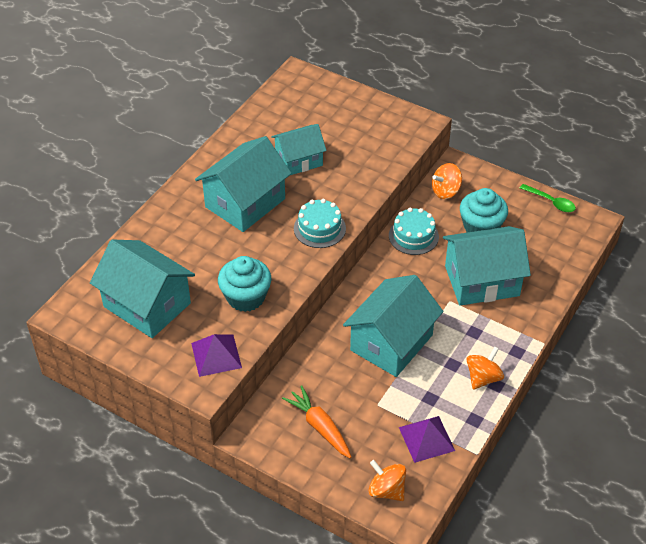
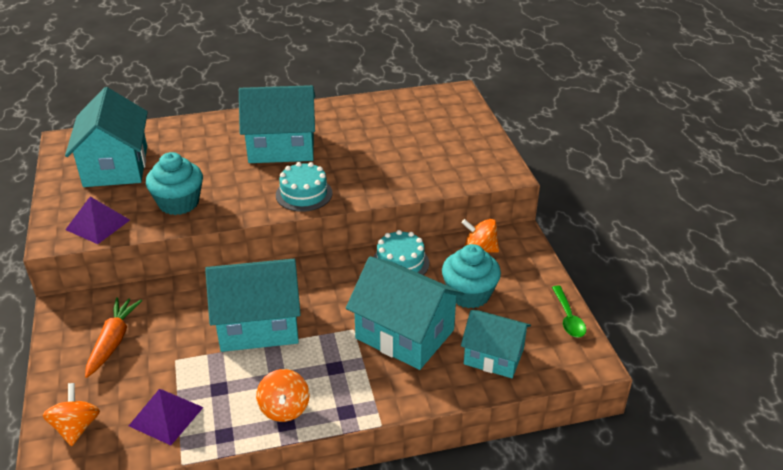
camera: 45 degrees right, 10 degrees down
turquoise house [271,124,327,175] -> turquoise house moved to [461,310,531,378]
orange spinning top [467,346,504,390] -> orange spinning top turned 90 degrees clockwise [256,369,310,422]

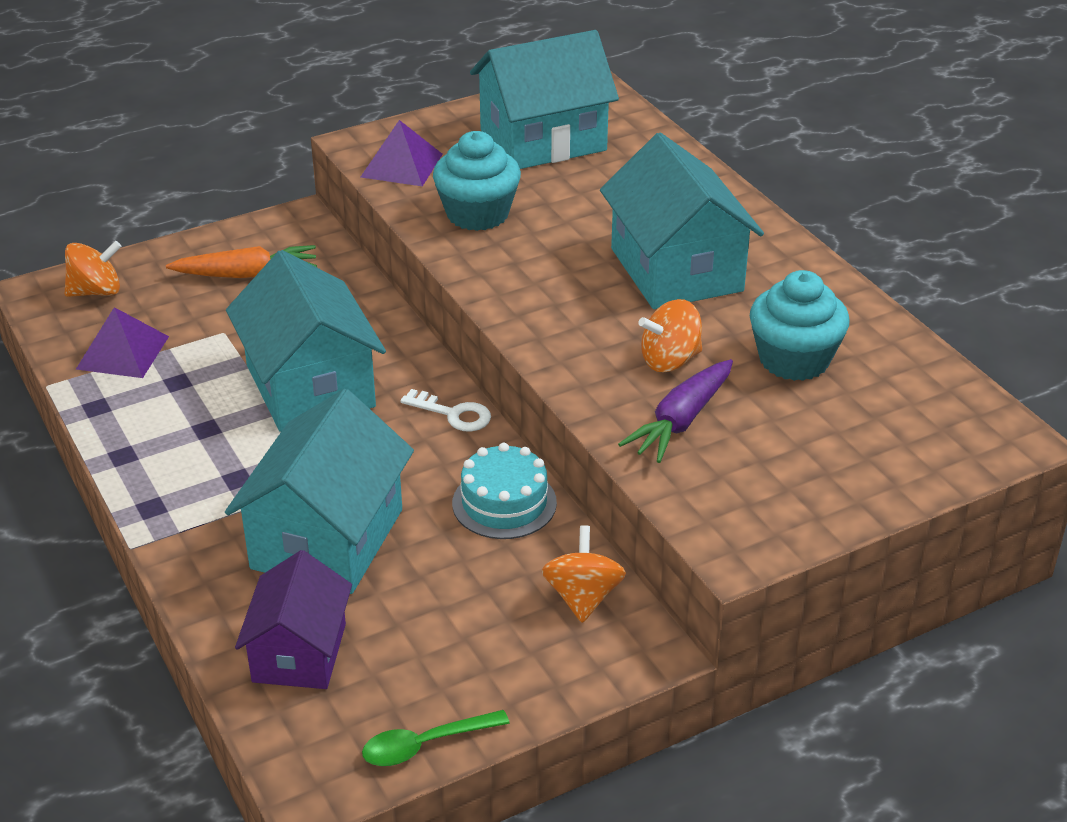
camera: 75 degrees right, 0 degrees up
orange spinning top [256,369,310,422] -> orange spinning top moved to [638,299,702,372]
turquoise cake [276,162,333,212] -> none
turquoise cupcake [442,244,501,308] -> turquoise cupcake moved to [750,270,849,381]
turquoise house [461,310,531,378] -> purple house [235,550,352,689]
none -> white key [400,389,491,431]
none -> purple carrot [618,359,733,463]

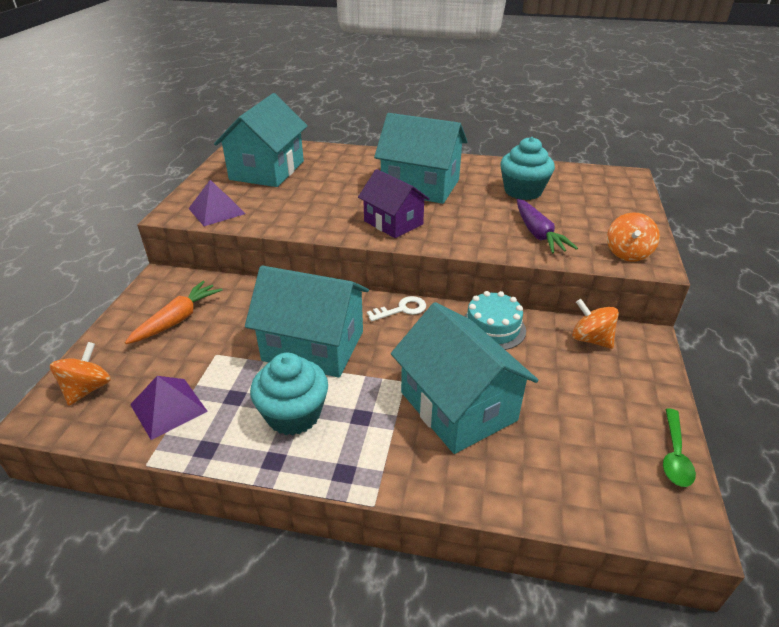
camera: 50 degrees left, 0 degrees up
purple house [235,550,352,689] -> purple house moved to [358,169,430,238]
turquoise cupcake [433,131,521,231] -> turquoise cupcake moved to [250,353,328,436]
orange spinning top [638,299,702,372] -> orange spinning top moved to [607,212,660,262]

